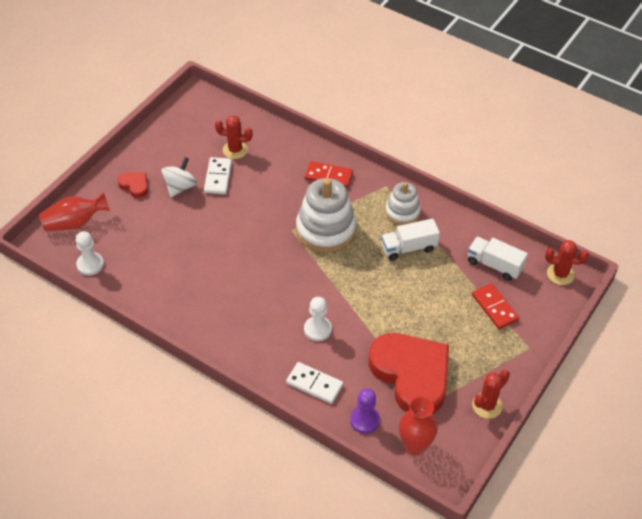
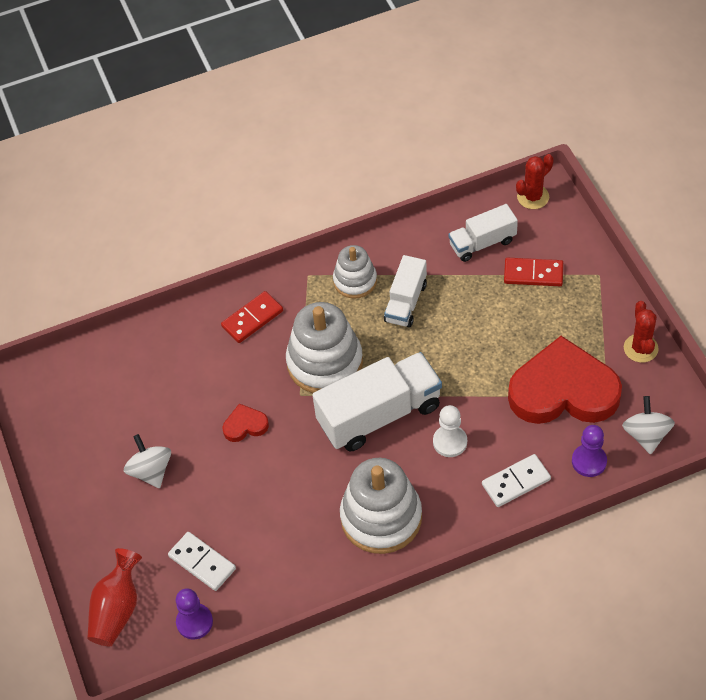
camera: 50 degrees left, 5 degrees up
white pawn [76,231,104,276] -> purple pawn [176,588,213,639]
red heart [118,172,148,198] -> red heart moved to [223,404,269,442]
white domino [204,157,232,194] -> white domino moved to [168,532,236,591]
red cactus [215,115,253,159] -> none
red vase [399,396,438,456] -> white spinning top [622,396,675,454]
none -> white truck [313,352,442,452]
none -> white stacking toy [340,458,422,554]

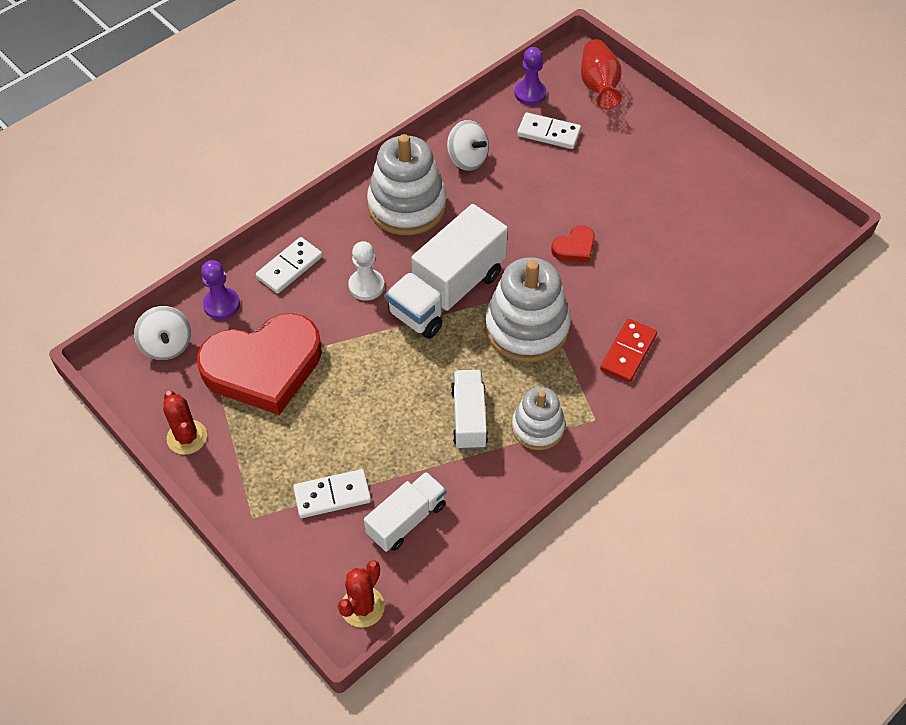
camera: 155 degrees right, 0 degrees up
white spinning top [124,434,171,488] -> white spinning top moved to [447,120,489,171]
red domino [504,258,563,286] -> white domino [293,469,371,518]

